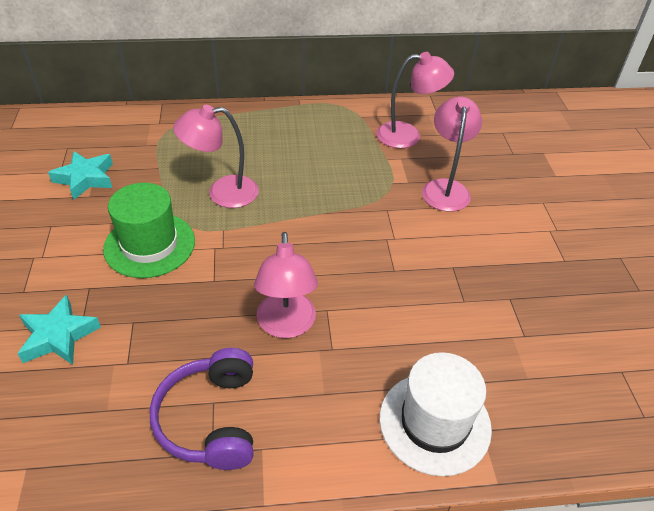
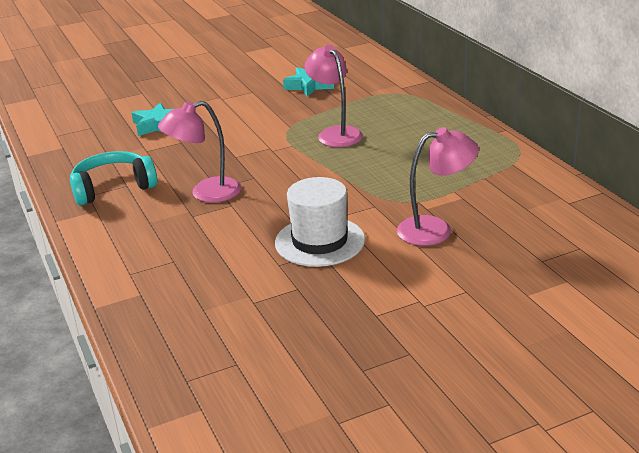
camera: 75 degrees right, 15 degrees down
green hat [103,183,195,278] -> none
purple headphones [150,348,254,470] -> turquoise headphones [70,151,157,206]
pink lamp [376,52,454,148] -> none
white hat [379,352,492,476] -> white hat moved to [275,177,365,267]

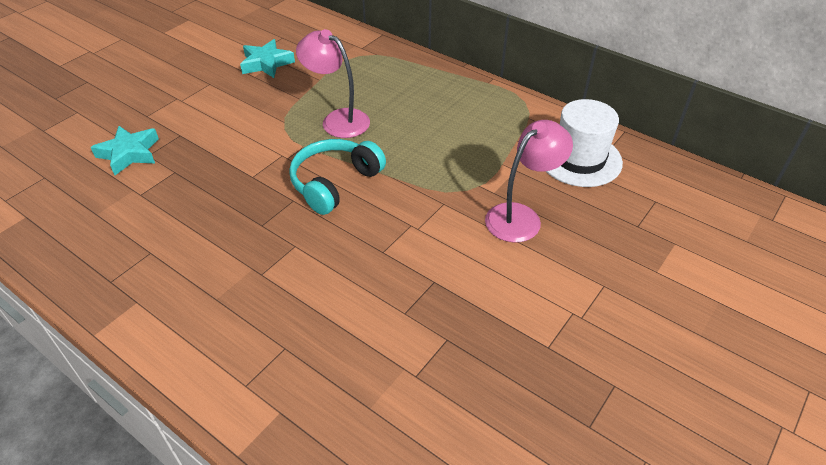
camera: 30 degrees left, 15 degrees up
turquoise headphones [70,151,157,206] -> turquoise headphones moved to [289,139,386,215]
pink lamp [158,101,242,203] -> none
white hat [275,177,365,267] -> white hat moved to [546,99,623,187]

